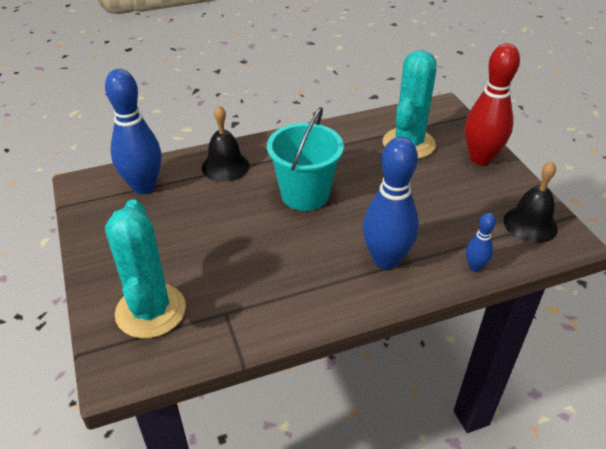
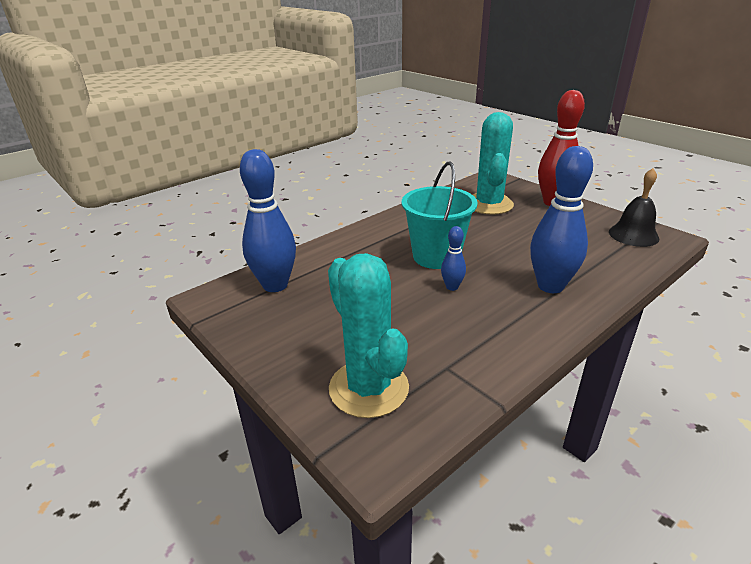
camera: 20 degrees left, 10 degrees down
black bell [202,106,249,182] -> none
blue bowling pin [466,213,496,272] -> blue bowling pin moved to [441,226,466,291]

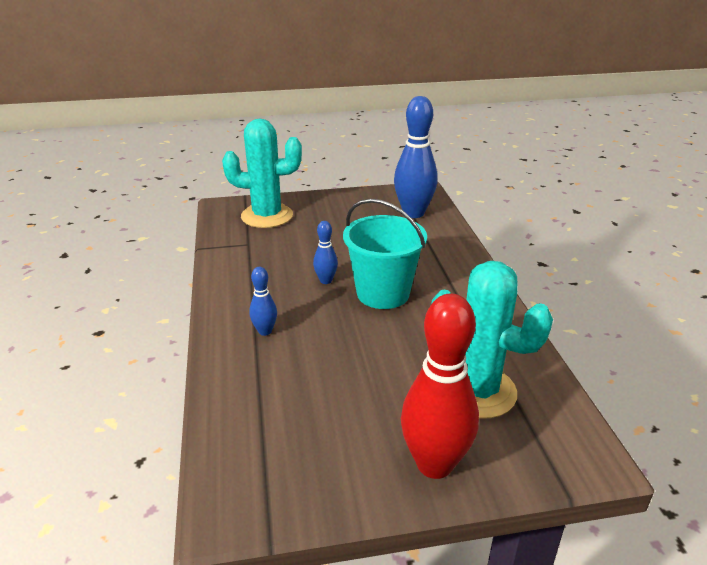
camera: 120 degrees right, 0 degrees up
blue bowling pin [530,146,593,293] -> blue bowling pin [249,267,277,336], size x0.48
black bell [609,168,659,247] -> none

